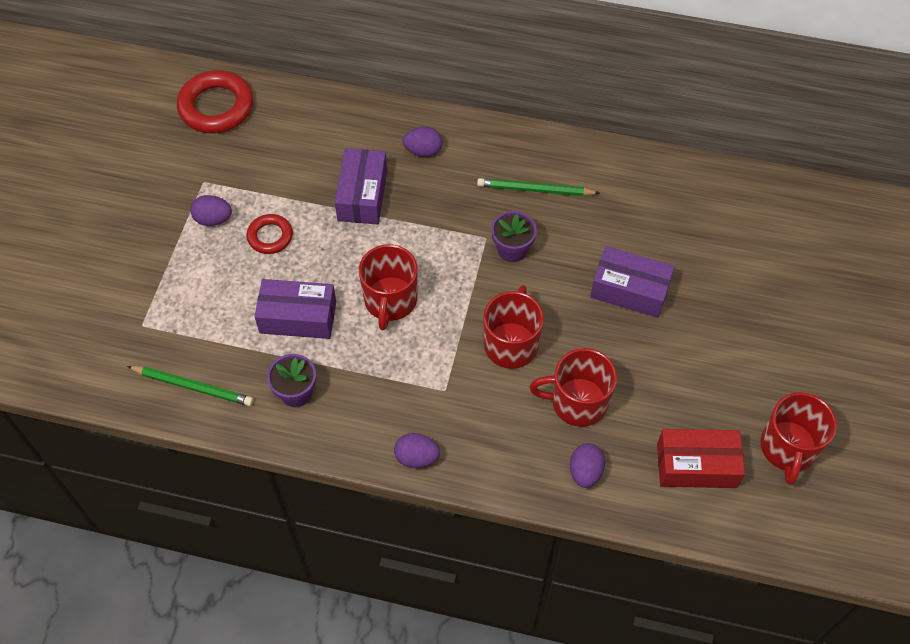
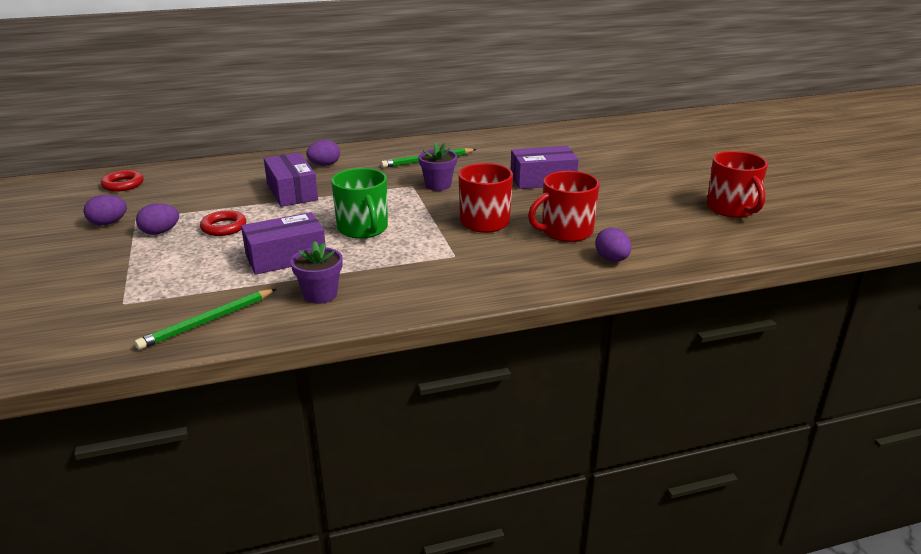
camera: 30 degrees left, 30 degrees down
green pencil [127,366,253,406] -> green pencil turned 150 degrees clockwise [135,289,276,350]
red ring [177,70,253,133] -> red ring [101,170,144,192], size x0.56
red mug [359,245,418,331] -> green mug [331,168,388,239]
purple egg [394,433,440,468] -> purple egg moved to [83,195,127,225]
red box [657,429,745,488] -> none

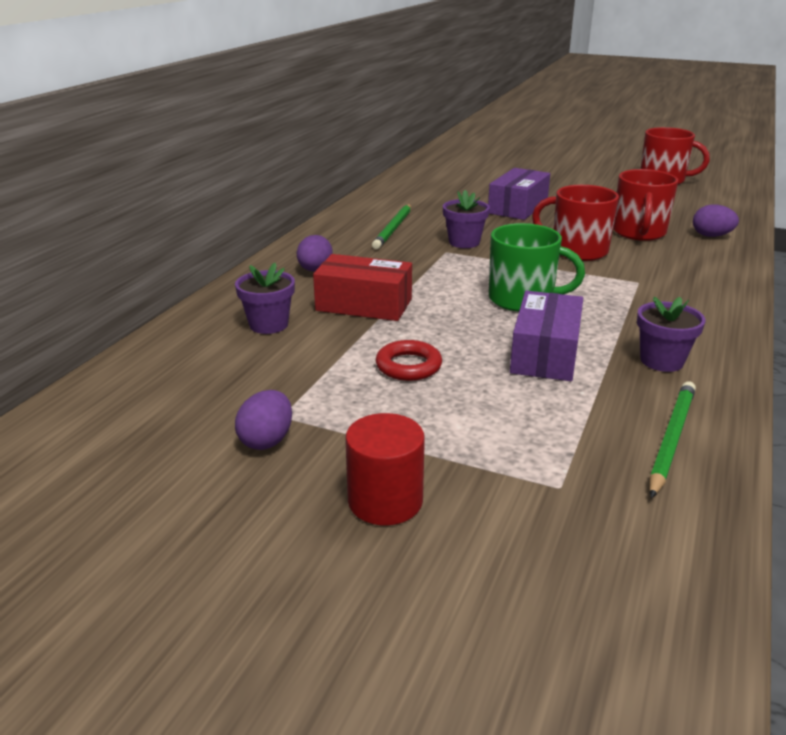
camera: 50 degrees left, 0 degrees up
red ring [101,170,144,192] -> none
green pencil [135,289,276,350] -> green pencil turned 150 degrees counterclockwise [649,381,696,498]
purple egg [136,203,179,235] -> none
purple box [264,152,318,207] -> red box [313,254,412,321]
none -> purple flower pot [235,263,295,334]
none -> red cylinder [345,413,425,525]

